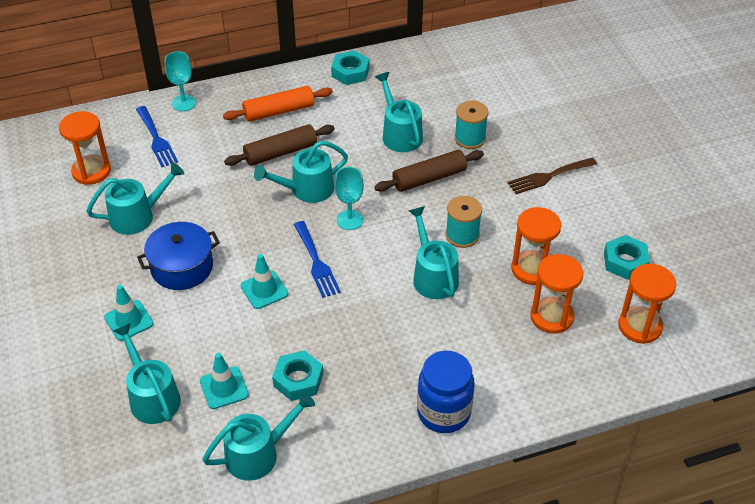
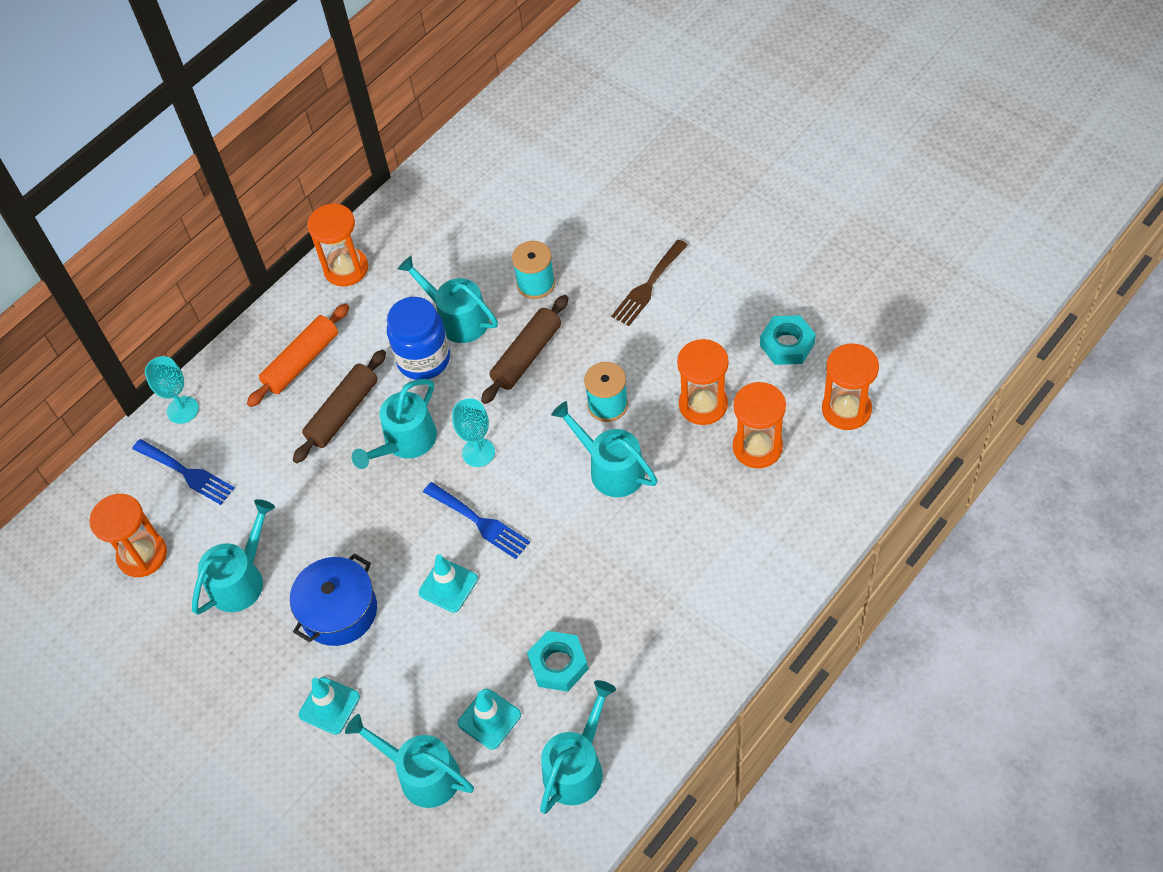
camera: 25 degrees left, 10 degrees up
turquoise nut [331,50,369,85] -> orange hourglass [307,203,368,286]
blue jar [417,351,475,433] -> blue jar moved to [387,297,450,380]

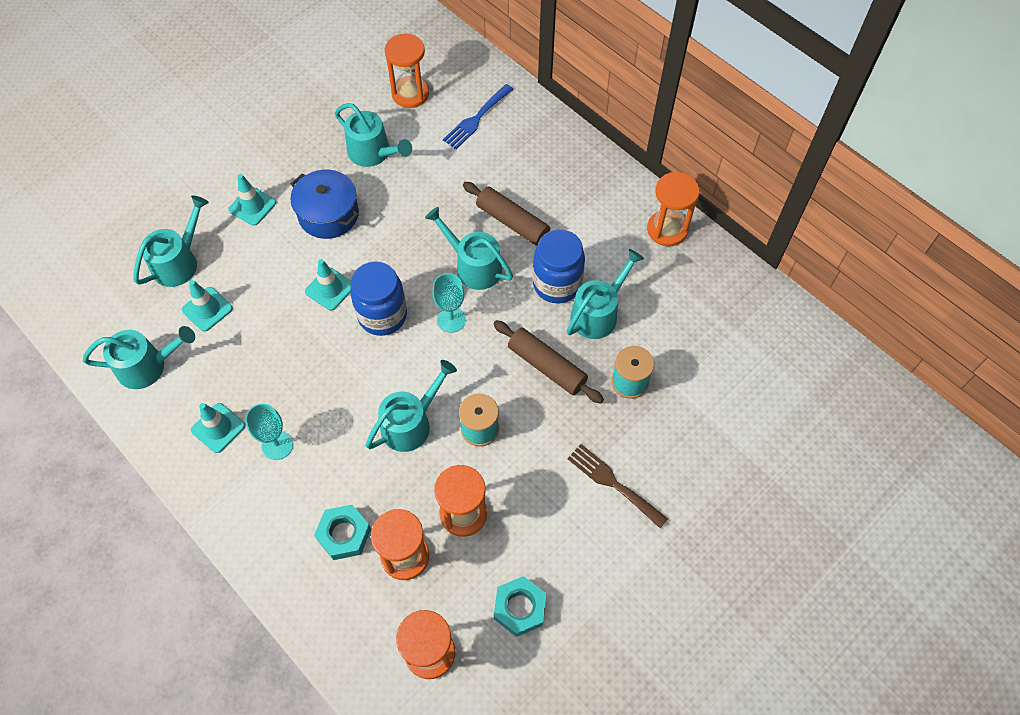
camera: 90 degrees right, 5 degrees up
turquoise goblet [145,356,199,424] -> turquoise goblet moved to [245,403,293,460]
orange rolling pin [247,304,349,407] -> none
blue fork [423,482,530,559] -> blue jar [350,261,407,336]
turquoise nut [527,631,588,692] -> turquoise nut moved to [314,505,371,560]
turquoise watering can [540,680,616,814] -> turquoise watering can turned 45 degrees counterclockwise [83,326,195,389]
none -> turquoise traffic cone [191,403,245,453]

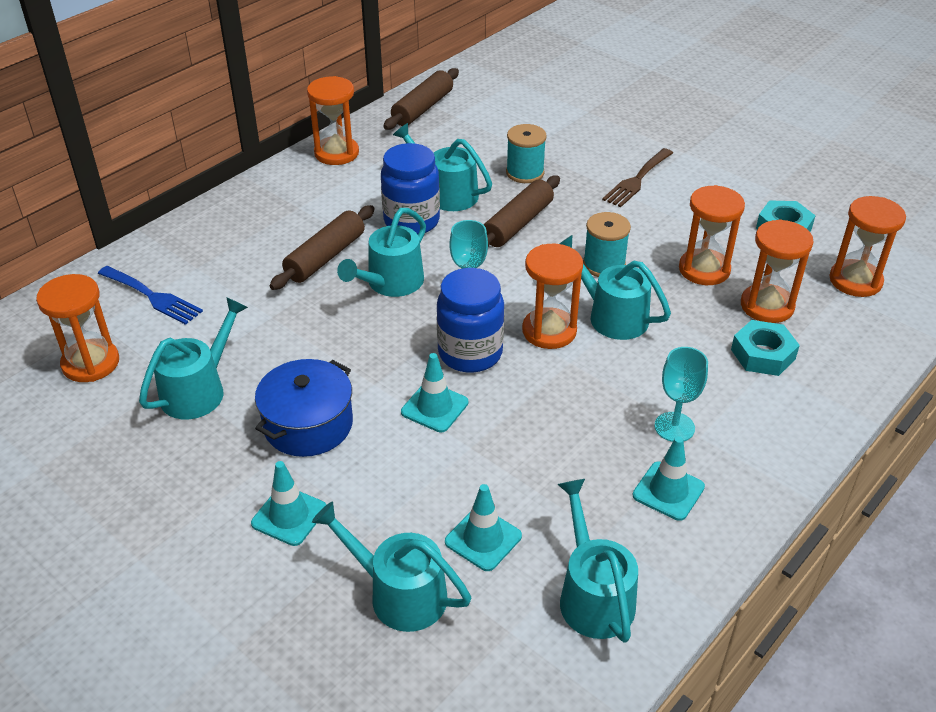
camera: 95 degrees left, 20 degrees down
none -> brown rolling pin [383,68,459,130]
none -> orange hourglass [522,244,583,349]

